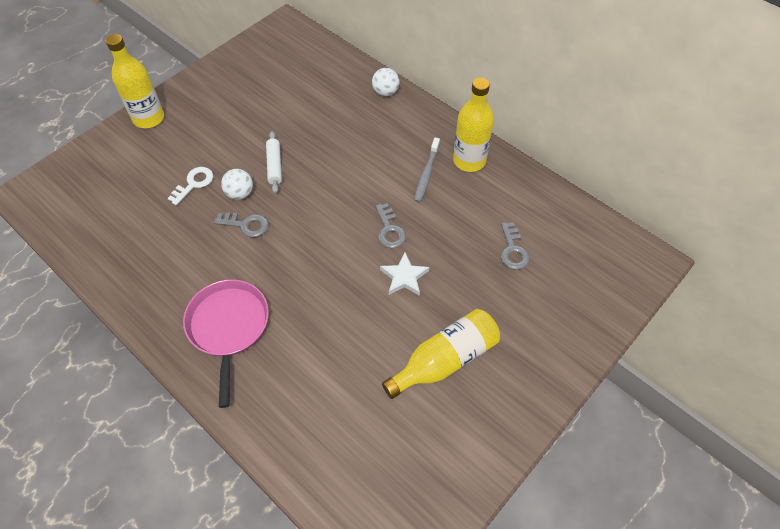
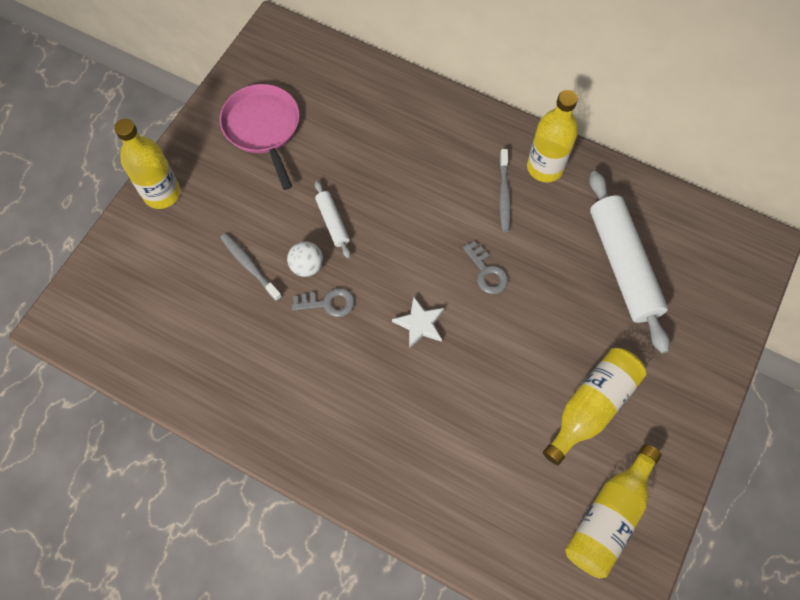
camera: 15 degrees left, 10 degrees up
white key [167,167,213,205] -> grey toothbrush [220,233,282,301]
pink pan [183,279,269,408] -> pink pan moved to [220,84,299,190]
white ball [372,68,399,96] -> none
white star [380,252,429,296] -> white star moved to [392,297,444,349]
grey key [501,222,530,270] -> white rolling pin [589,171,670,353]
none -> yellow bottle [565,444,662,579]

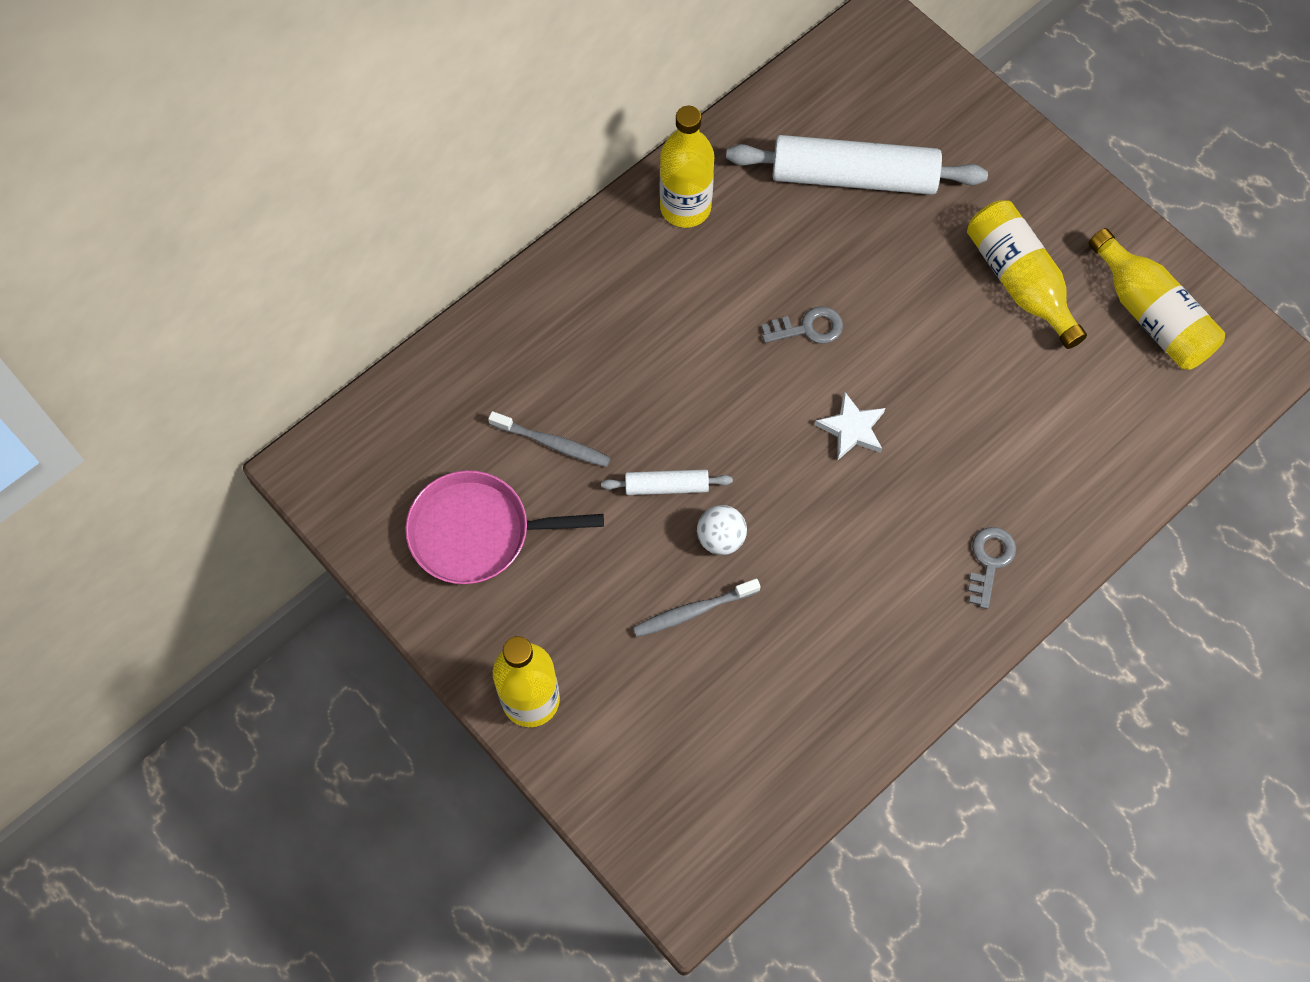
camera: 70 degrees left, 0 degrees up
grey key [292,288,355,317] -> grey key moved to [968,527,1016,609]
grey toothbrush [499,149,511,232] -> grey toothbrush moved to [488,411,611,467]

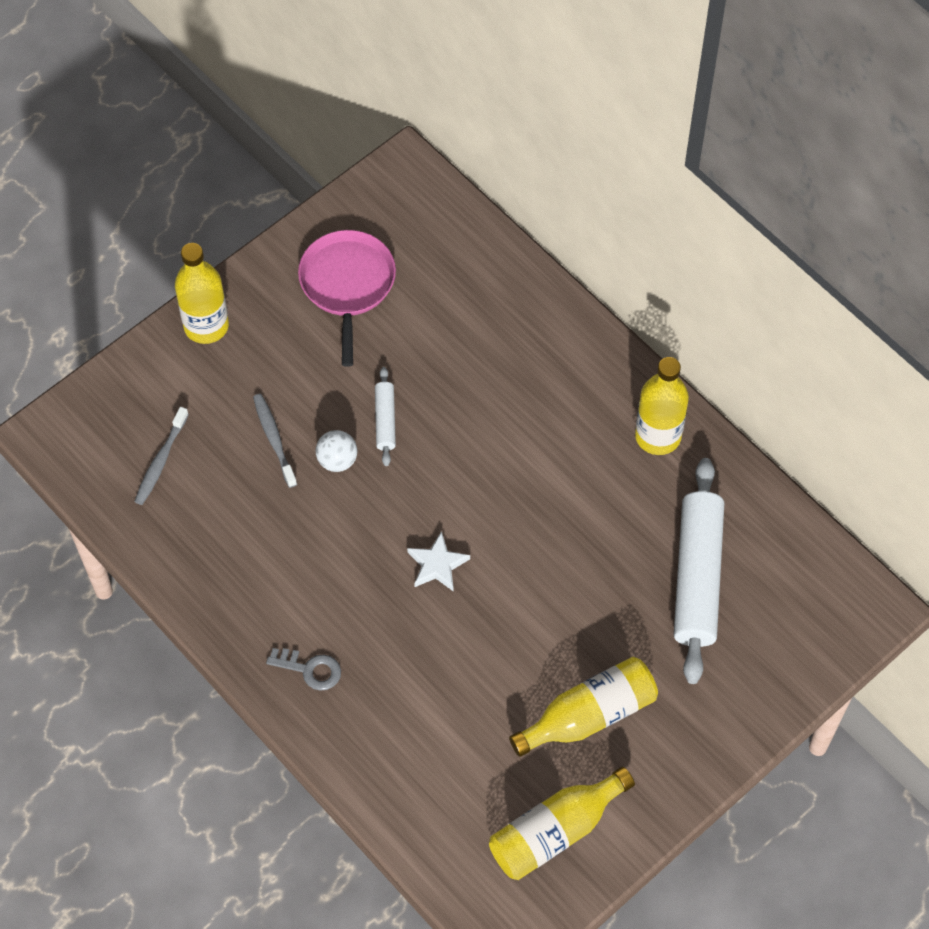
camera: 90 degrees right, 5 degrees down
grey toothbrush [488,411,611,467] -> grey toothbrush moved to [134,407,189,505]
grey key [761,306,843,344] -> none

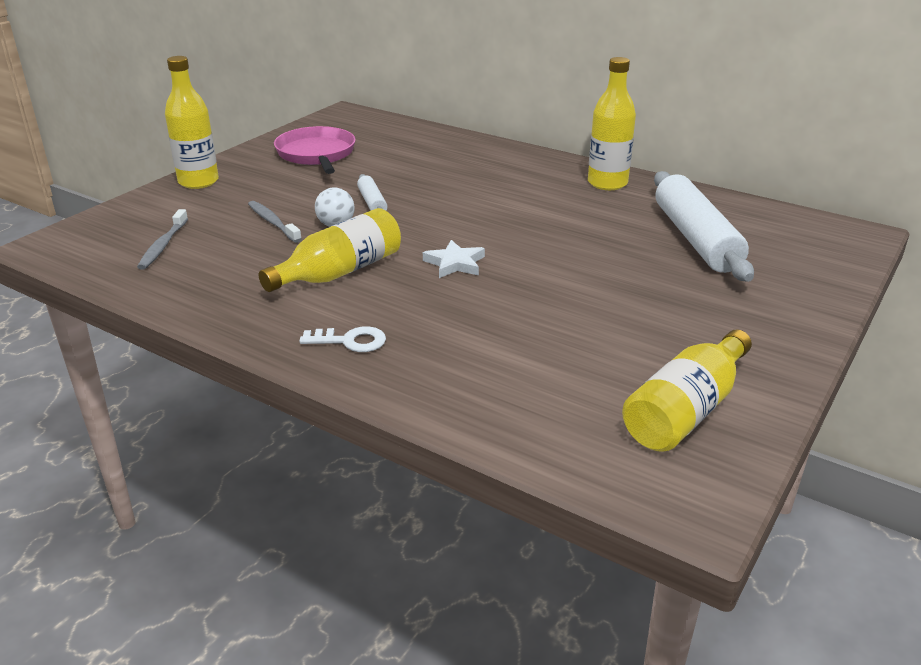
camera: 15 degrees left, 30 degrees down
grey key [266,648,341,691] -> white key [299,326,386,352]
yellow bottle [509,657,658,757] -> yellow bottle moved to [259,208,401,292]

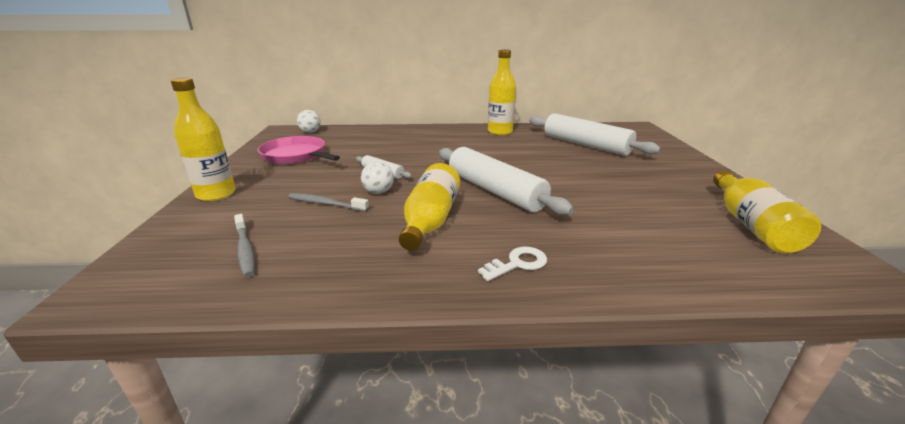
camera: 35 degrees left, 5 degrees down
white star [423,240,485,278] -> white rolling pin [439,147,574,215]
none -> white ball [297,110,321,133]

